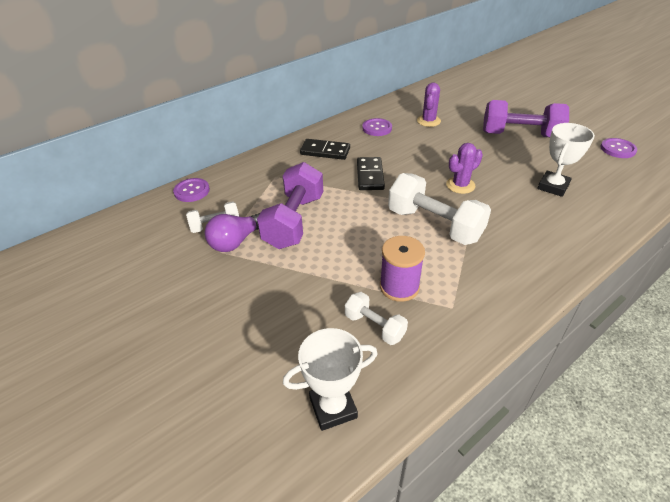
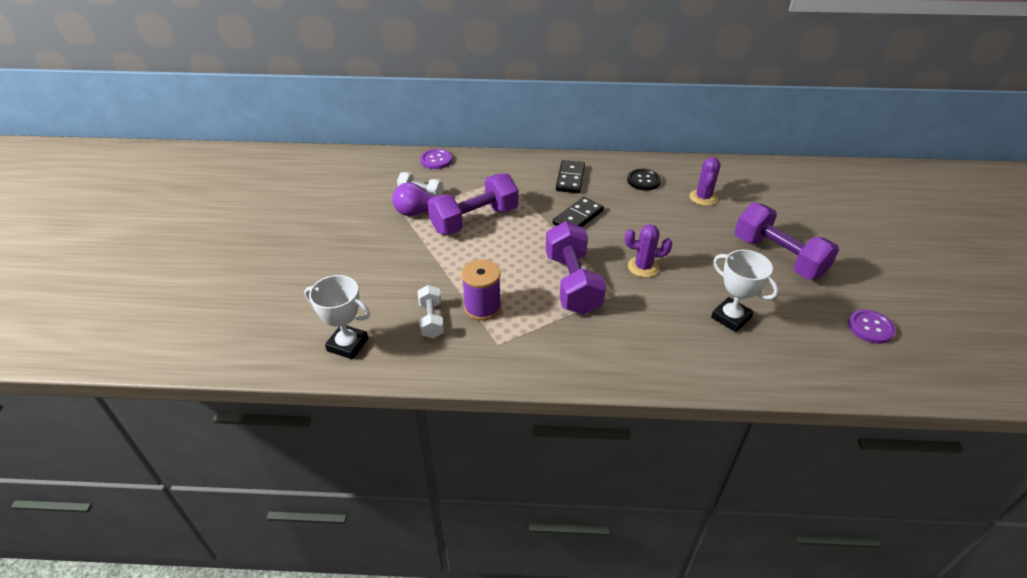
camera: 40 degrees right, 0 degrees up
black domino [300,139,350,160] -> black domino turned 45 degrees clockwise [556,160,585,193]
purple button [362,118,392,136] -> black button [627,169,661,191]
white dumbbell [388,173,491,245] -> purple dumbbell [546,221,606,315]
purple cactus [417,83,441,127] -> purple cactus turned 45 degrees counterclockwise [690,157,720,206]
white trophy [538,123,595,197] -> white trophy turned 60 degrees clockwise [711,250,779,332]

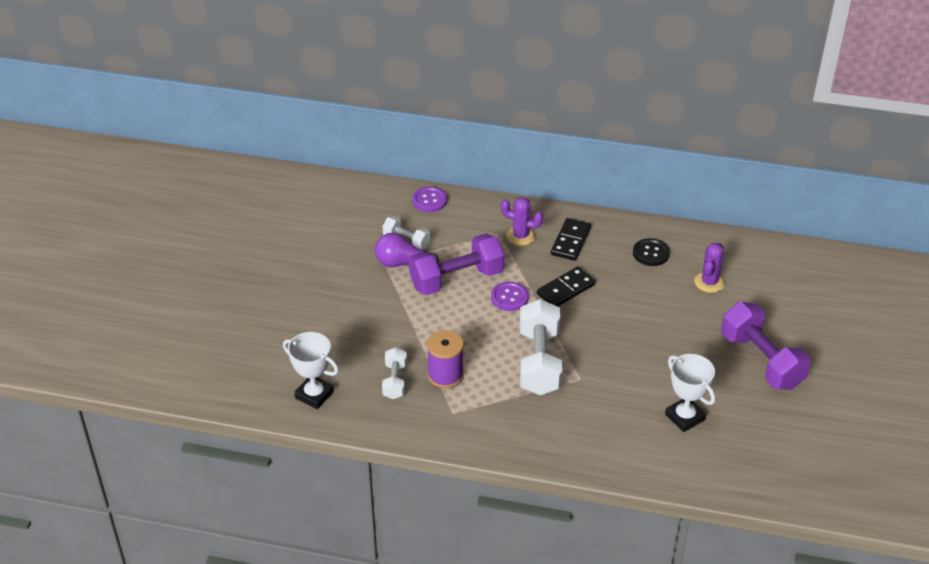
camera: 10 degrees right, 0 degrees up
purple dumbbell [546,221,606,315] -> white dumbbell [520,299,562,395]
purple cactus [625,224,672,277] -> purple cactus moved to [501,197,543,246]
purple button [848,309,895,344] -> purple button moved to [491,282,529,311]

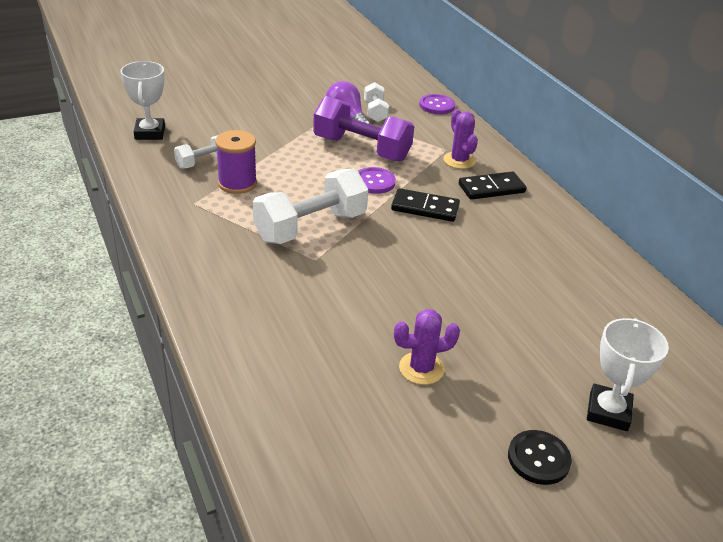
camera: 50 degrees right, 5 degrees down
black button [633,238,670,266] -> black button moved to [508,430,572,485]
white trophy [665,354,715,432] -> white trophy moved to [587,318,669,431]
purple cactus [694,243,725,293] -> purple cactus moved to [394,309,460,385]
purple dumbbell [721,302,811,390] -> none

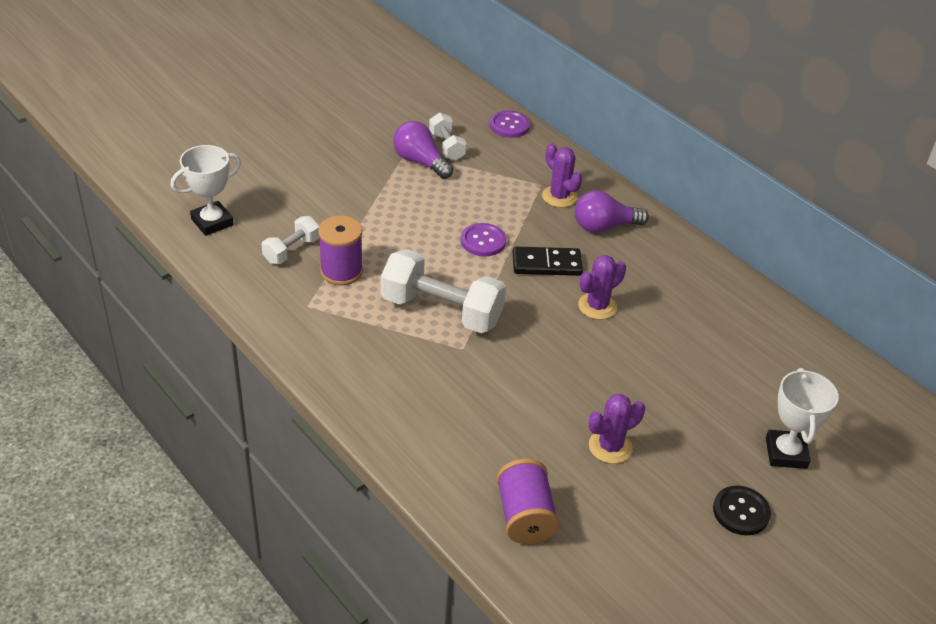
camera: 15 degrees left, 5 degrees up
white trophy [121,61,165,140] -> white trophy turned 75 degrees clockwise [171,145,241,236]
white dumbbell [253,169,368,244] -> white dumbbell turned 75 degrees clockwise [381,249,506,333]
purple dumbbell [313,96,414,162] -> none
black domino [459,171,527,200] -> purple light bulb [575,190,649,233]
none -> purple spool [497,458,559,544]
none -> purple cactus [578,255,626,320]

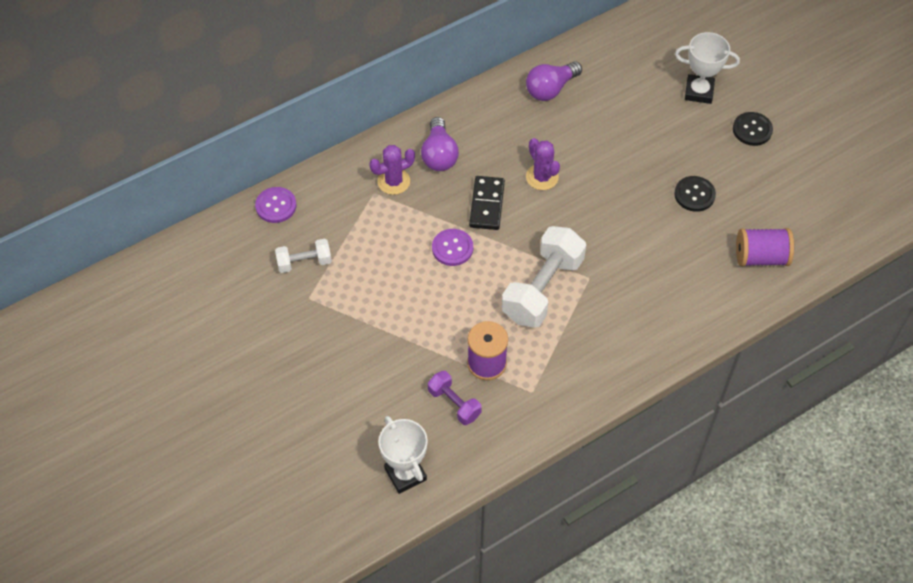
camera: 80 degrees left, 15 degrees up
white dumbbell [262,216,320,264] -> purple dumbbell [428,371,482,425]
purple light bulb [393,121,453,179] -> purple light bulb moved to [526,61,582,101]
purple cactus [589,394,645,464] -> black button [674,176,716,212]

